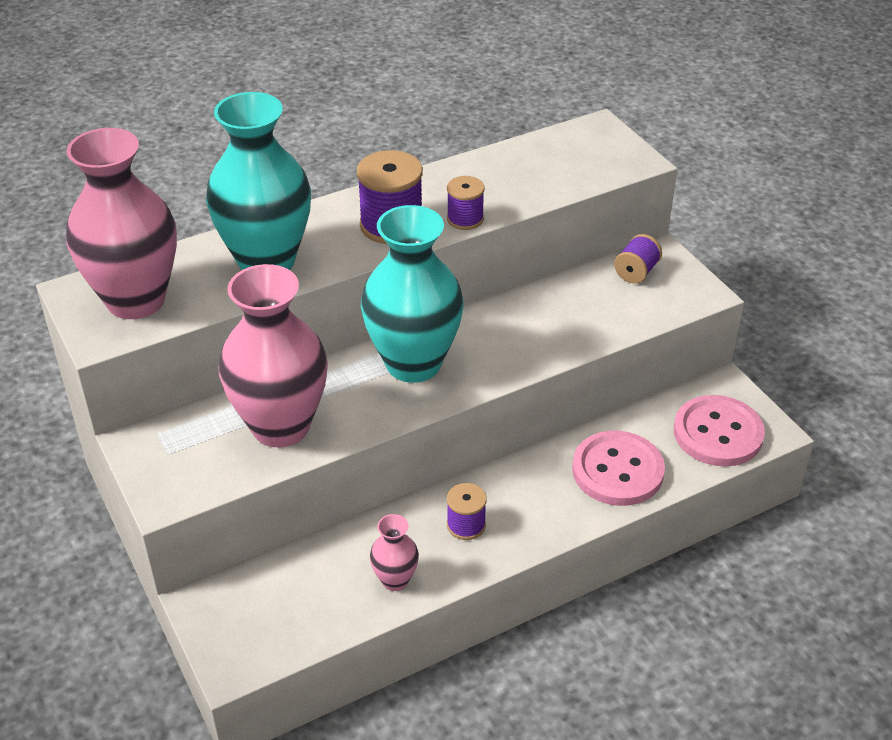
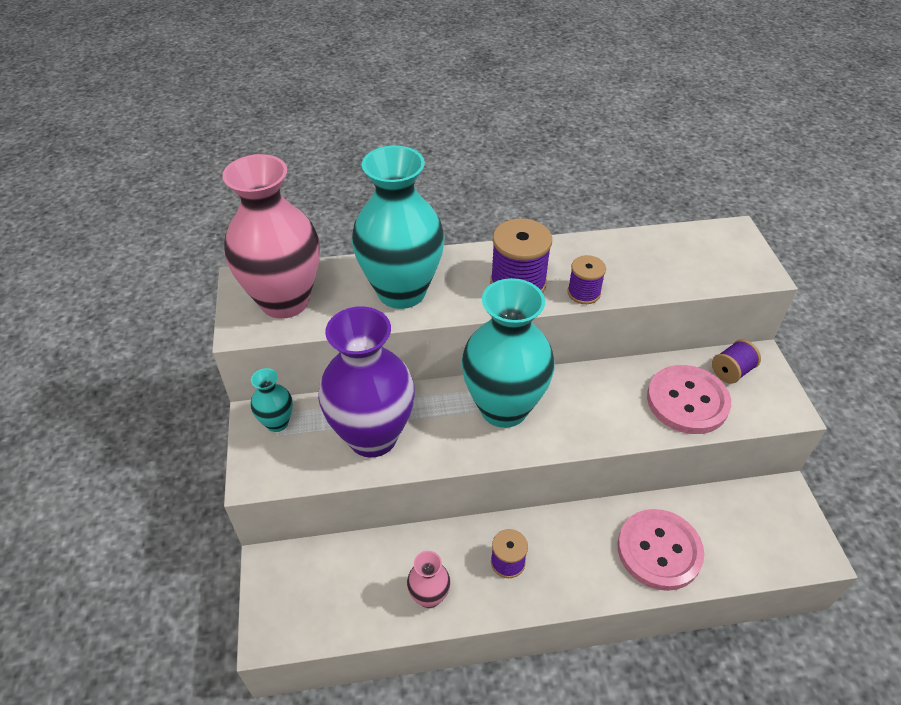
camera: 20 degrees right, 5 degrees up
pink vase [219,264,328,447] -> purple vase [318,306,415,457]
pink button [674,395,765,467] -> pink button moved to [647,365,731,434]
none -> turquoise vase [251,368,293,432]

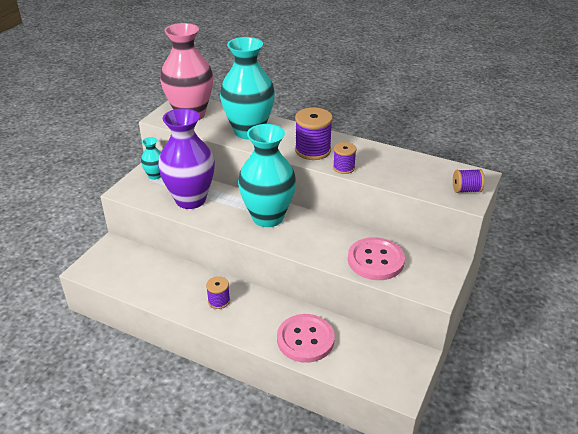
camera: 35 degrees right, 10 degrees down
pink vase [407,551,451,608] -> none
purple spool [712,339,761,384] -> purple spool moved to [453,169,485,193]

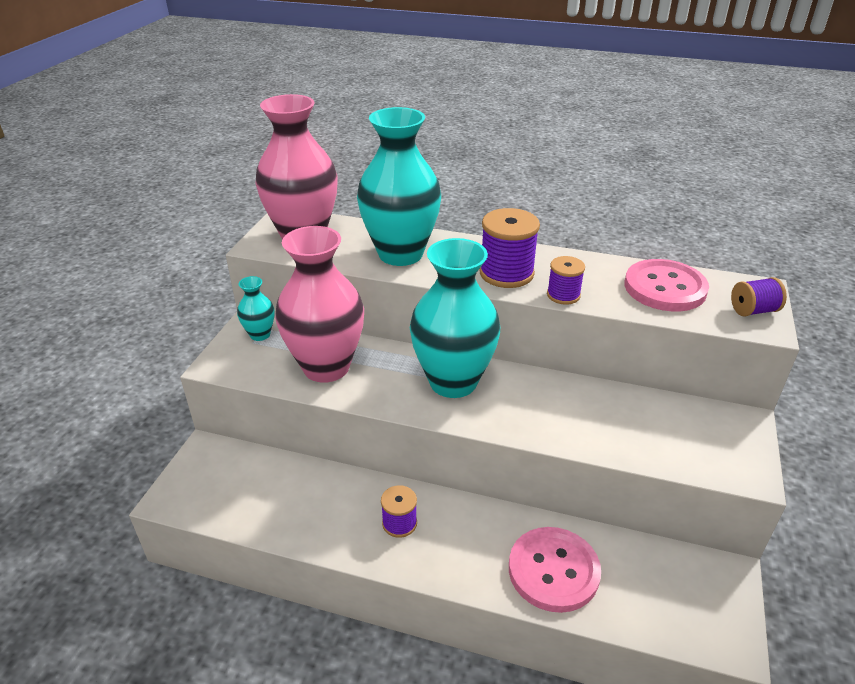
camera: 10 degrees left, 0 degrees up
purple vase [158,108,215,209] -> pink vase [275,226,364,383]
pink button [348,237,405,280] -> pink button moved to [625,259,709,311]

